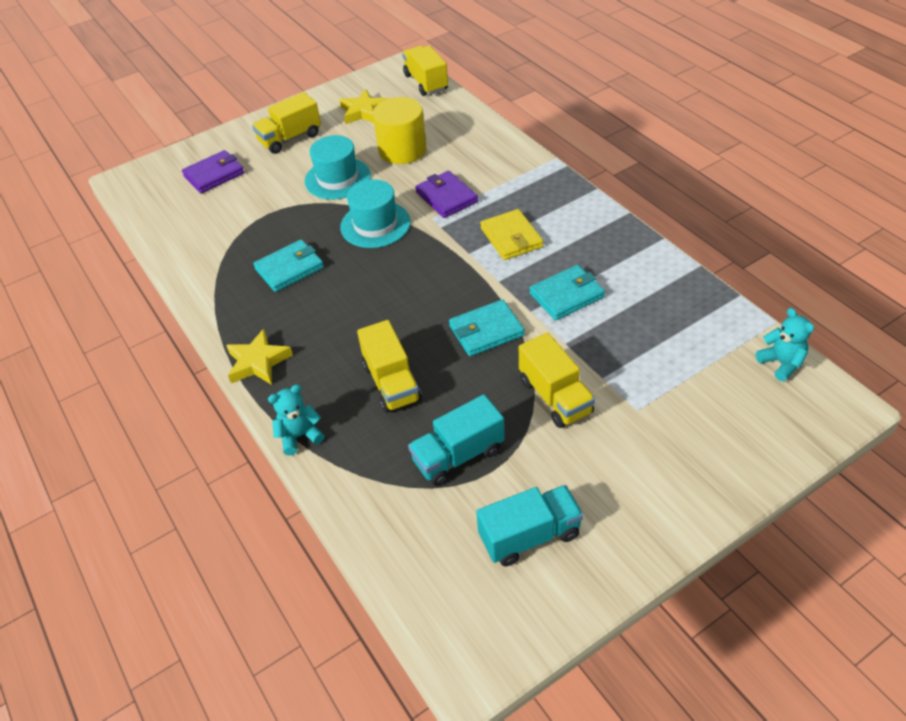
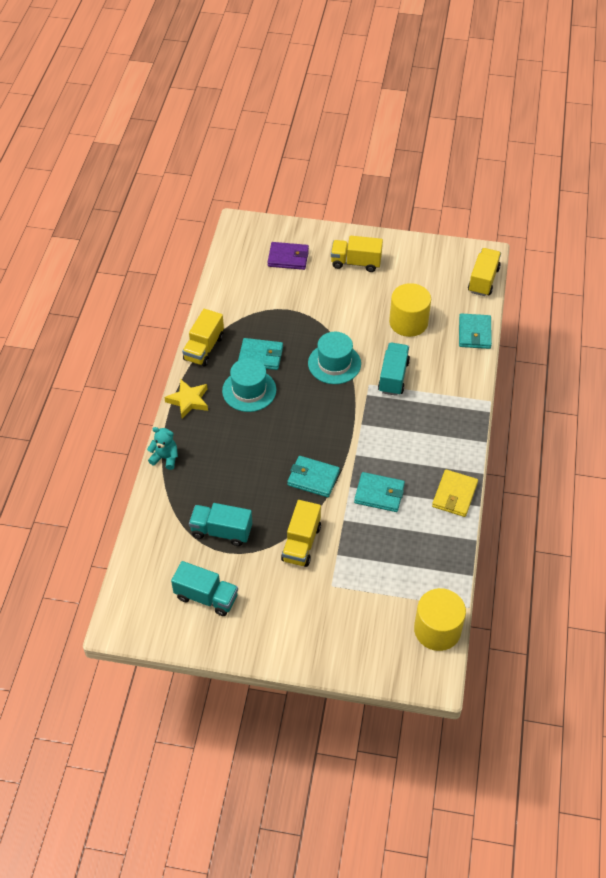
camera: 40 degrees right, 5 degrees up
turquoise hat [305,135,371,199] -> turquoise hat moved to [222,358,276,412]
yellow star [339,89,387,124] -> none
yellow truck [357,320,422,413] -> yellow truck moved to [182,309,224,367]
purple wallet [415,171,478,218] -> turquoise truck [378,343,410,396]
yellow wallet [480,209,543,260] -> yellow wallet moved to [432,469,478,517]
turquoise teddy bear [756,308,814,381] -> yellow cylinder [414,588,466,651]
none -> turquoise wallet [459,313,492,349]

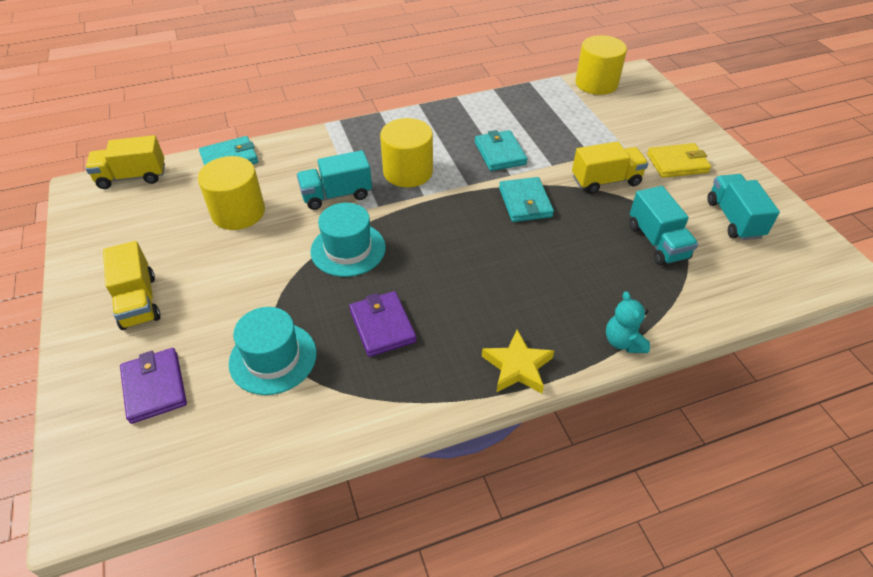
camera: 120 degrees left, 5 degrees down
yellow truck [182,309,224,367] -> none
turquoise hat [222,358,276,412] -> turquoise hat moved to [229,307,317,395]
turquoise wallet [238,338,283,370] -> purple wallet [349,291,417,357]
yellow wallet [432,469,478,517] -> yellow wallet moved to [647,143,711,178]
none -> yellow cylinder [380,118,433,187]

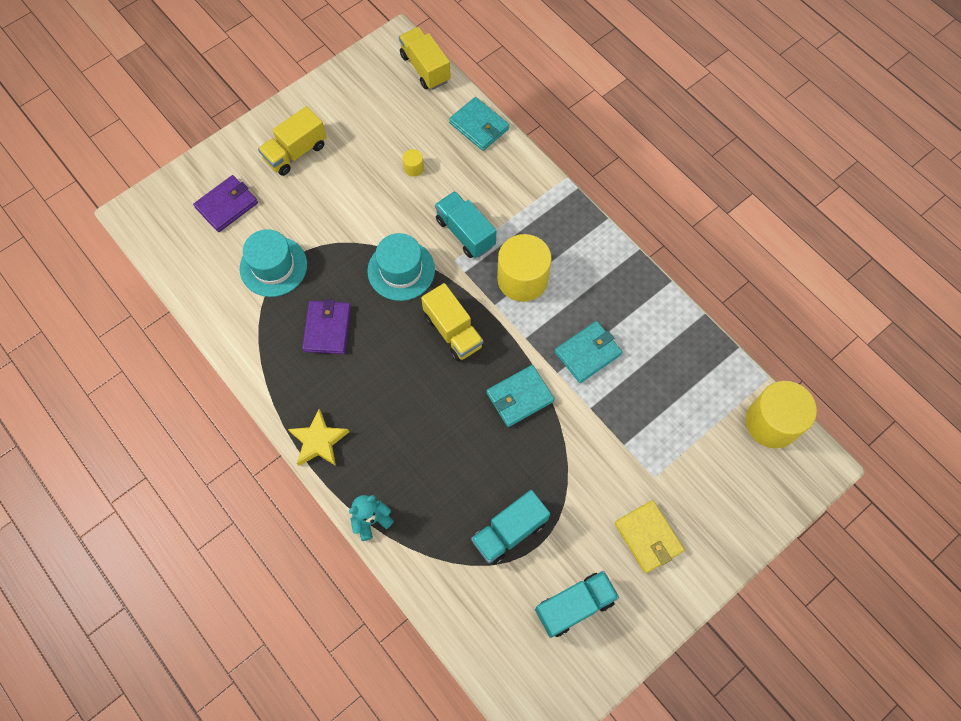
camera: 70 degrees right, 20 degrees up
yellow cylinder [198,156,265,230] -> yellow cylinder [402,149,424,177], size x0.42
purple wallet [349,291,417,357] -> purple wallet turned 45 degrees counterclockwise [302,299,351,354]
yellow truck [572,141,648,194] -> yellow truck moved to [421,283,484,361]

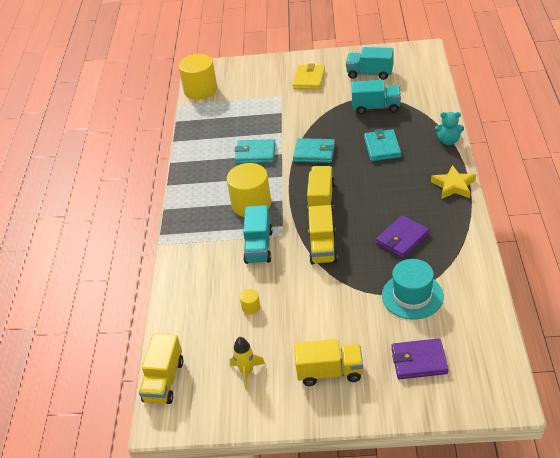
camera: 135 degrees left, 25 degrees down
turquoise hat [367,233,435,301] -> yellow truck [308,205,338,265]
turquoise wallet [449,97,509,151] -> turquoise wallet moved to [364,129,401,161]
none -> yellow rocket [230,337,265,389]

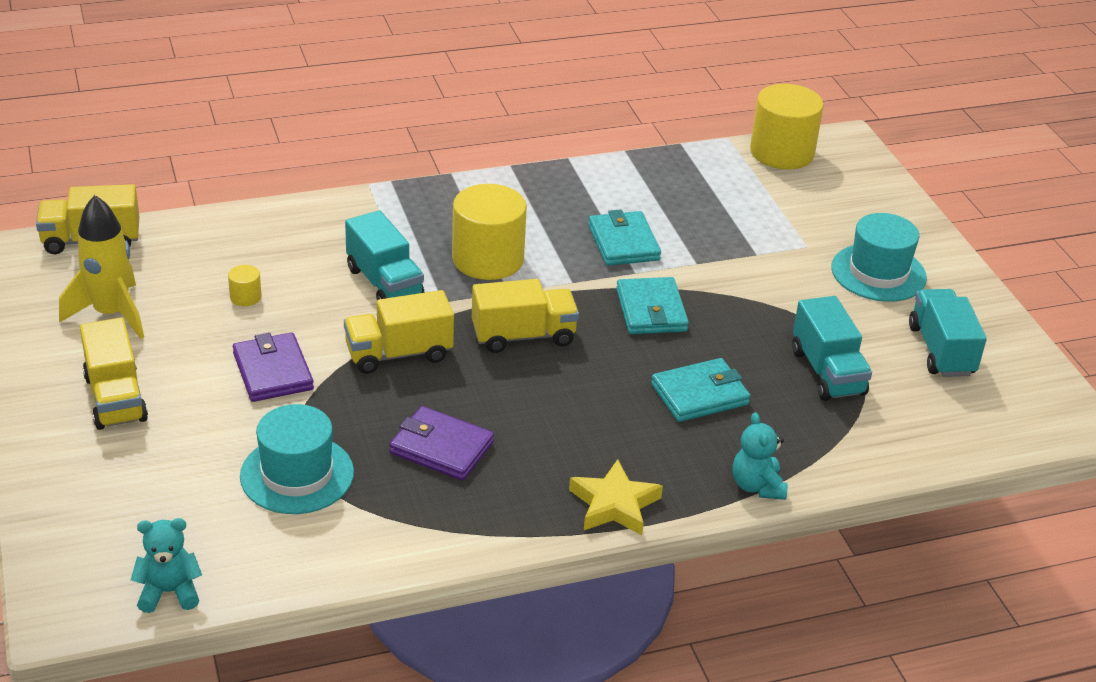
camera: 65 degrees right, 5 degrees down
yellow rocket [230,337,265,389] -> yellow rocket [59,195,144,339], size x1.61
turquoise truck [243,205,273,264] -> turquoise truck turned 105 degrees counterclockwise [345,210,424,300]
yellow wallet [293,64,325,90] -> turquoise hat [831,213,927,302]
purple wallet [391,338,448,379] -> purple wallet moved to [233,332,314,402]
none -> turquoise teddy bear [131,518,202,613]

